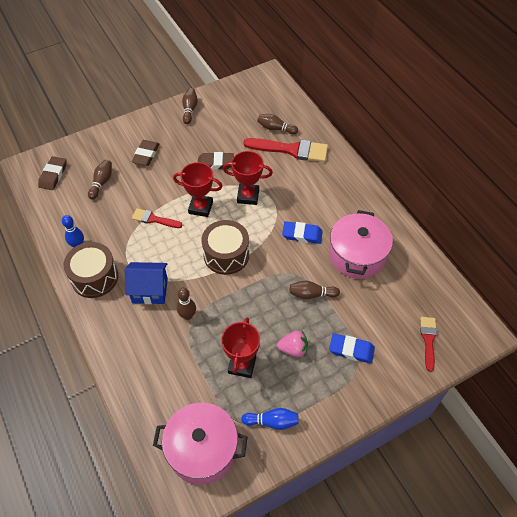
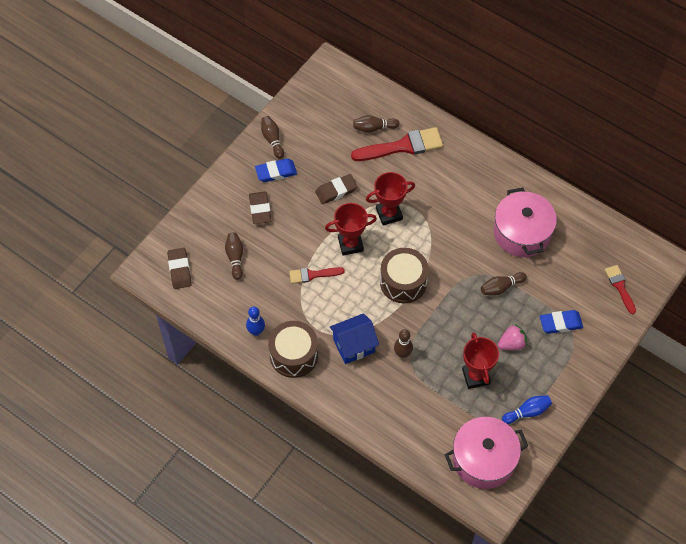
camera: 25 degrees left, 5 degrees up
blue eraser [282,221,323,244] -> blue eraser moved to [255,158,297,182]

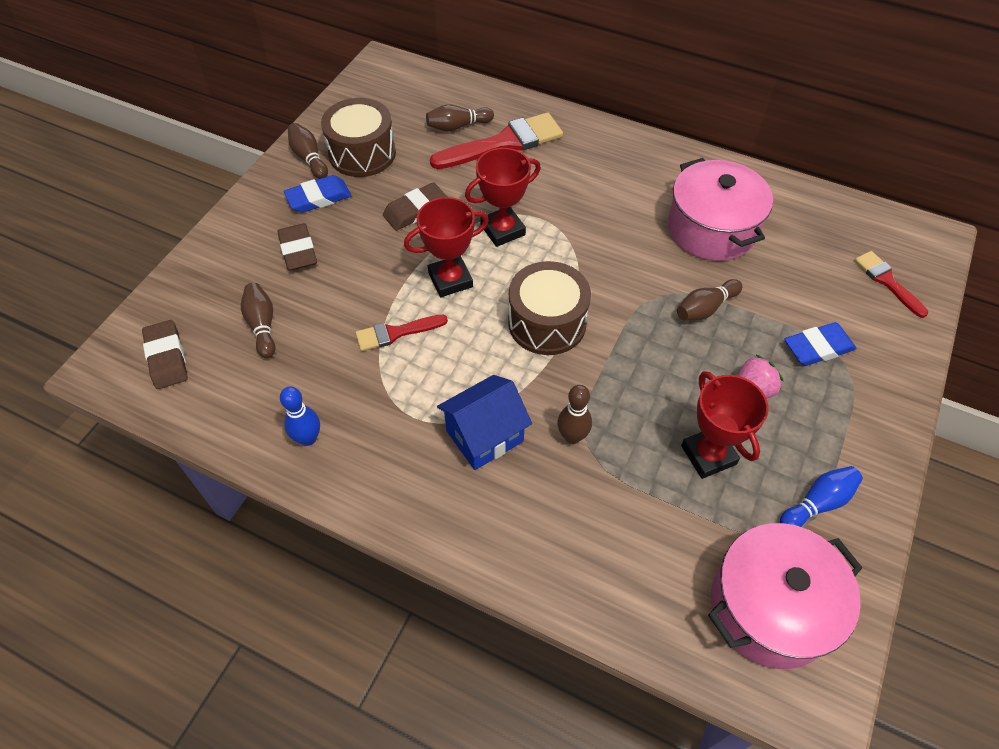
camera: 10 degrees left, 5 degrees down
brown drum [268,321,318,378] -> brown drum moved to [321,98,396,177]

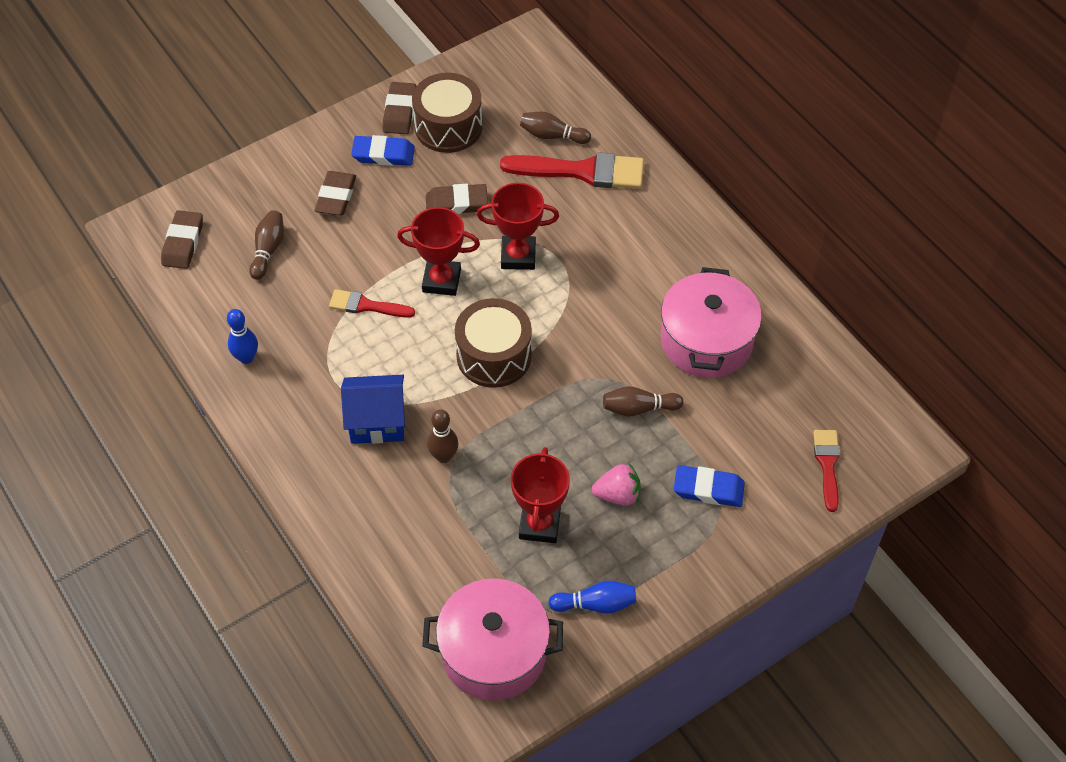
camera: 30 degrees right, 0 degrees up
brown bowling pin [288,123,328,179] -> brown eraser [383,82,416,134]

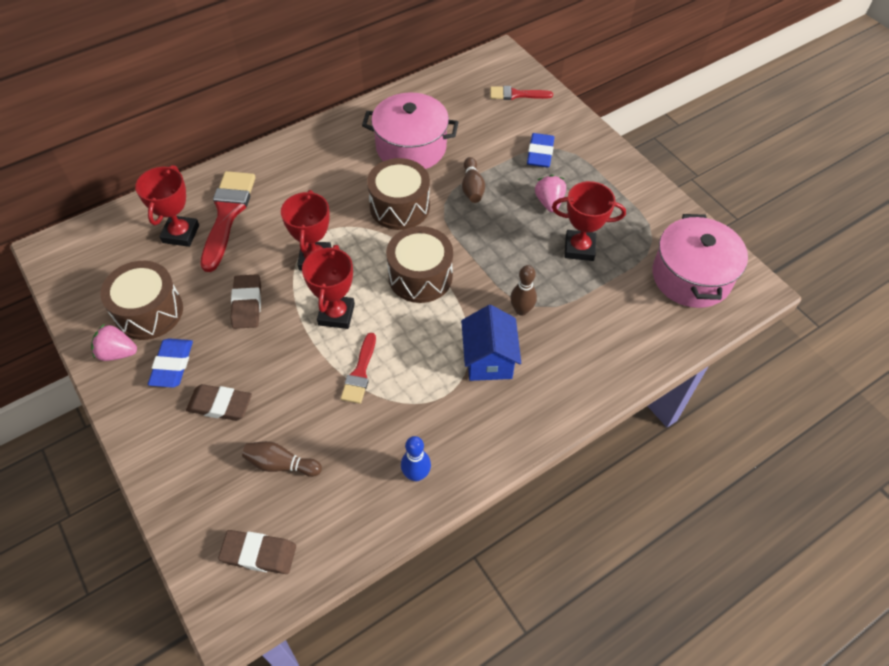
camera: 90 degrees left, 0 degrees up
brown eraser [383,82,416,134] -> pink strawberry [91,324,137,361]
brown bowling pin [520,111,591,144] -> red trophy [135,165,199,247]
blue bowling pin [548,581,636,614] -> none
none -> brown drum [367,158,430,230]

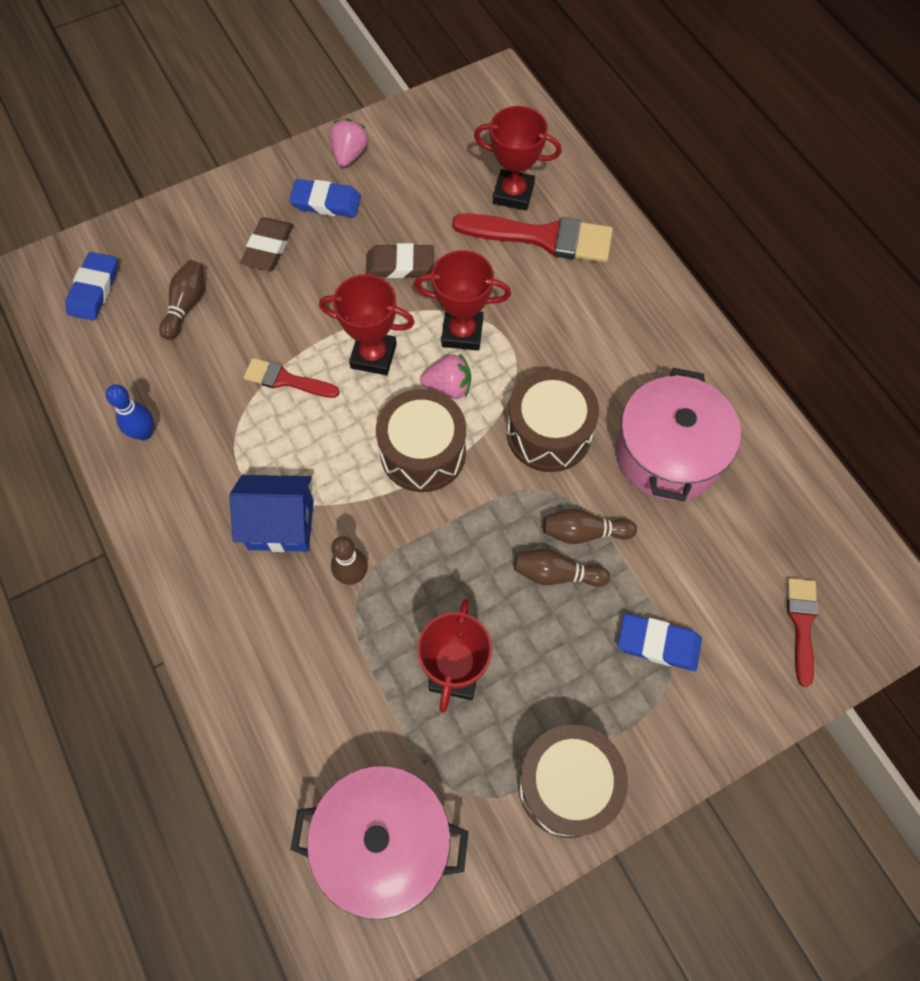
camera: 95 degrees right, 10 degrees up
brown drum [100,261,183,340] -> brown drum moved to [518,725,628,838]
brown eraser [218,530,296,574] -> blue eraser [65,252,118,321]
pink strawberry [535,175,566,212] -> pink strawberry moved to [420,353,471,399]
none -> brown bowling pin [514,549,610,587]

